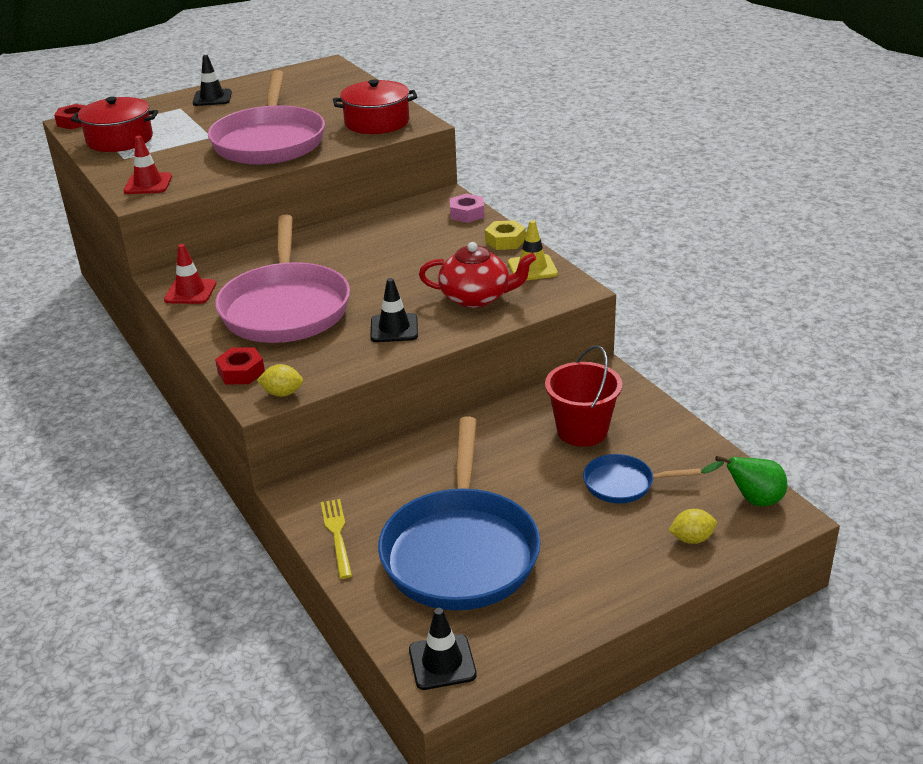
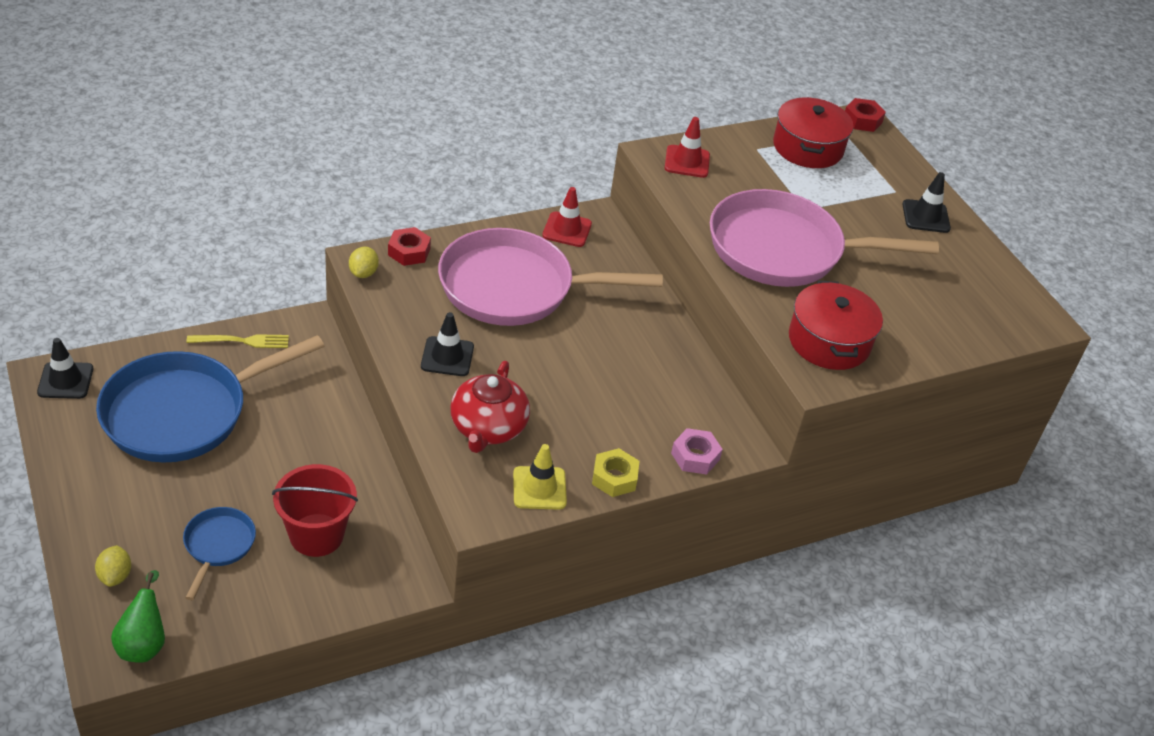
camera: 90 degrees right, 10 degrees up
blue pan [378,417,541,610] -> blue pan turned 45 degrees counterclockwise [96,335,324,463]

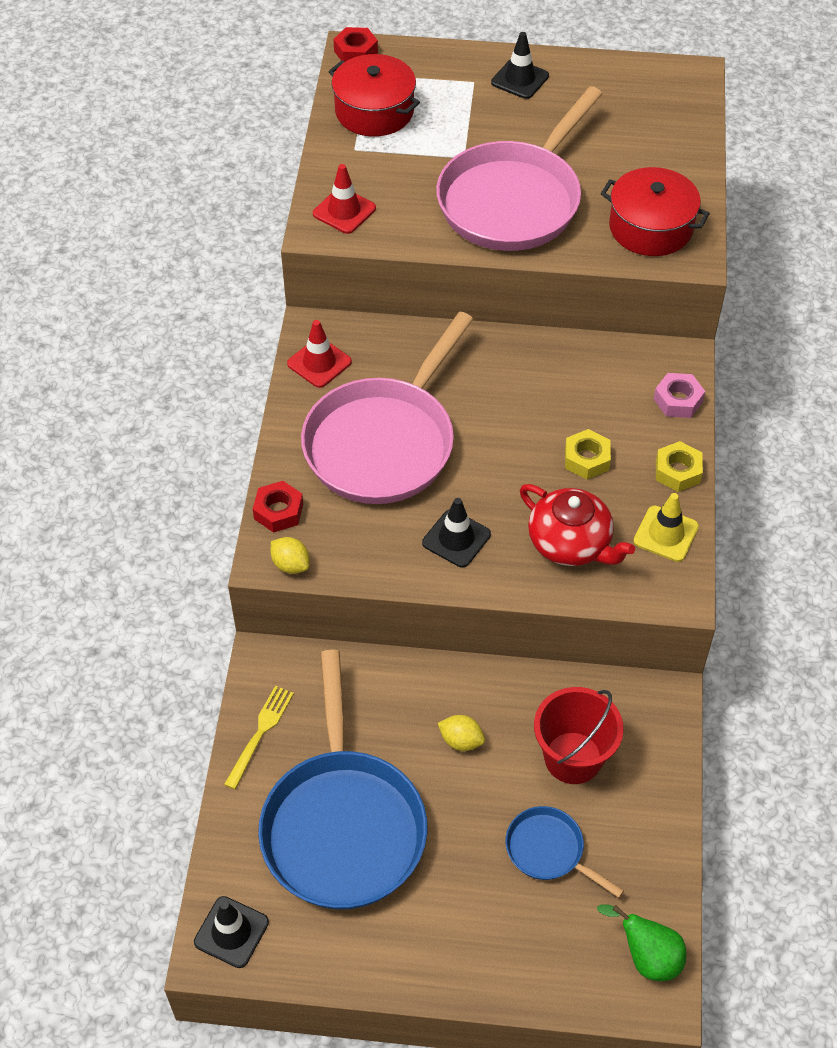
camera: 55 degrees left, 10 degrees up
yellow lemon [95,545,131,587] -> yellow lemon moved to [438,715,485,751]
none -> yellow nut [565,429,611,479]

